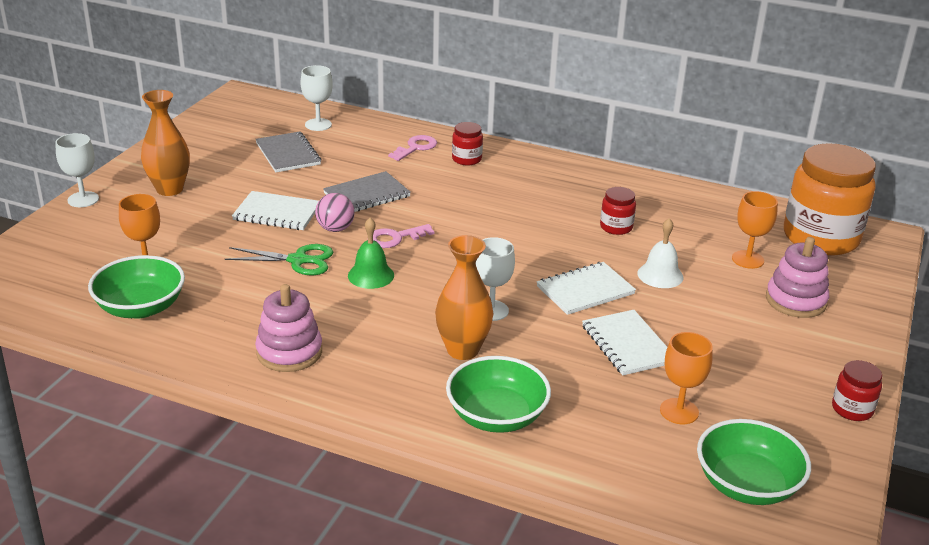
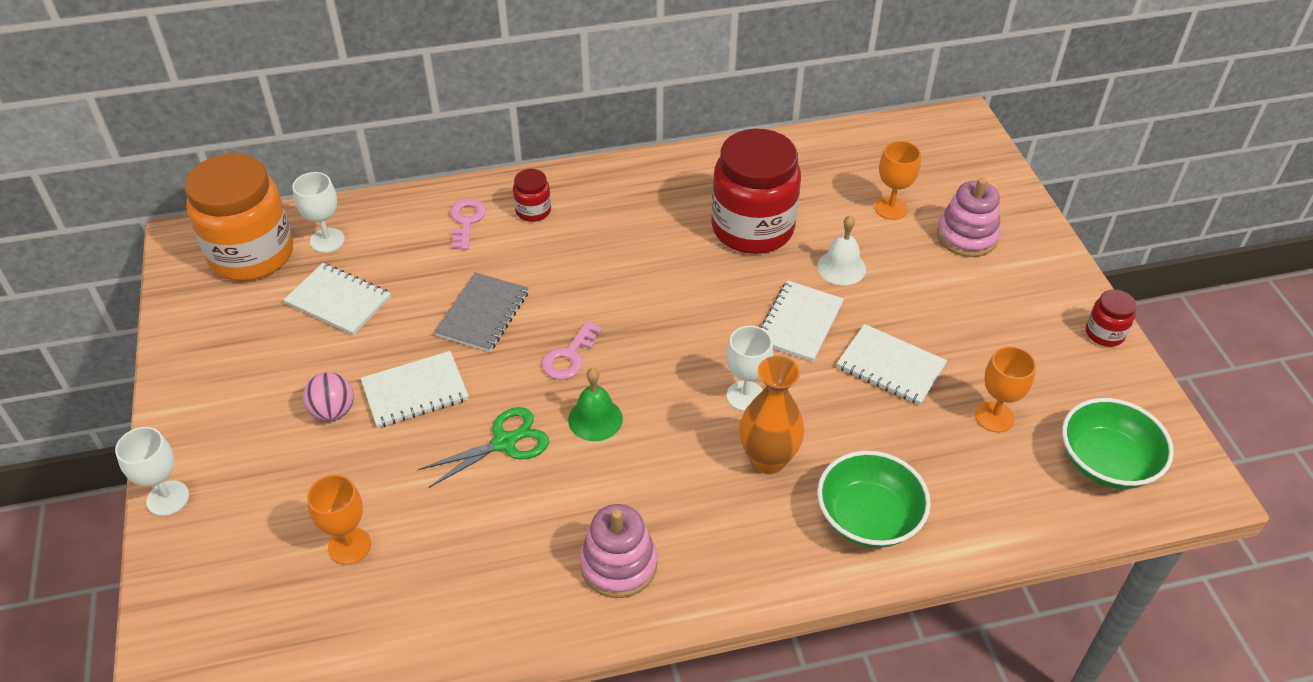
camera: 35 degrees left, 15 degrees up
green bowl [88,255,185,319] -> none
orange vase [141,90,190,196] -> none
grey notebook [255,131,321,172] -> white notebook [284,263,391,335]
pink ball [315,193,355,232] -> pink ball moved to [303,372,354,421]
red jar [600,187,636,235] -> red jar [711,129,801,254], size x2.29
orange jar [784,143,876,256] -> orange jar moved to [185,153,293,281]

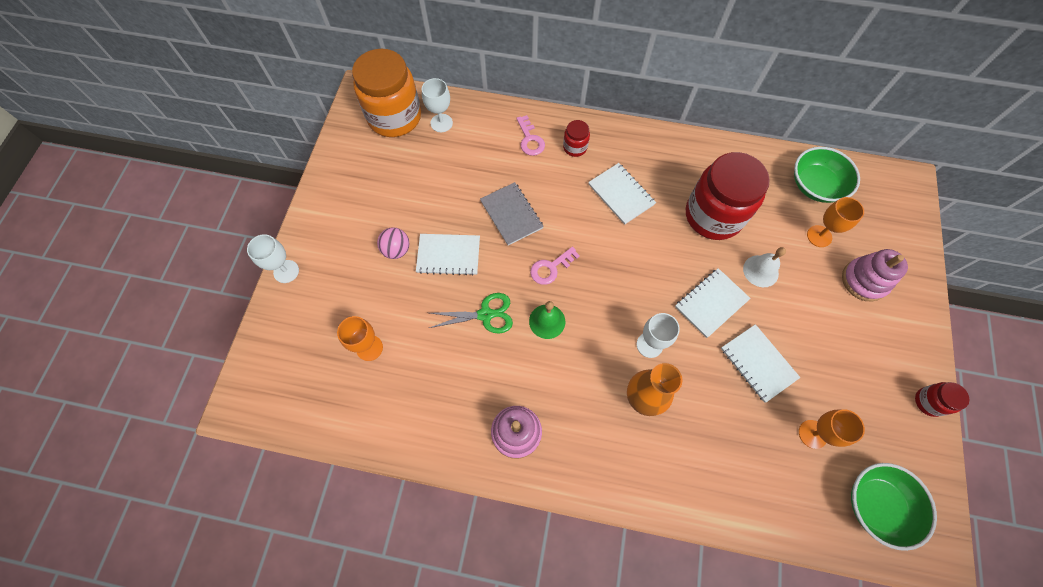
camera: 25 degrees right, 20 degrees up
white notebook [284,263,391,335] -> white notebook moved to [588,163,656,225]
grey notebook [434,272,529,352] -> grey notebook turned 75 degrees counterclockwise [480,182,544,246]
pink key [450,198,486,250] -> pink key turned 135 degrees clockwise [516,115,545,156]
green bowl [817,451,931,548] -> green bowl moved to [794,147,860,203]

